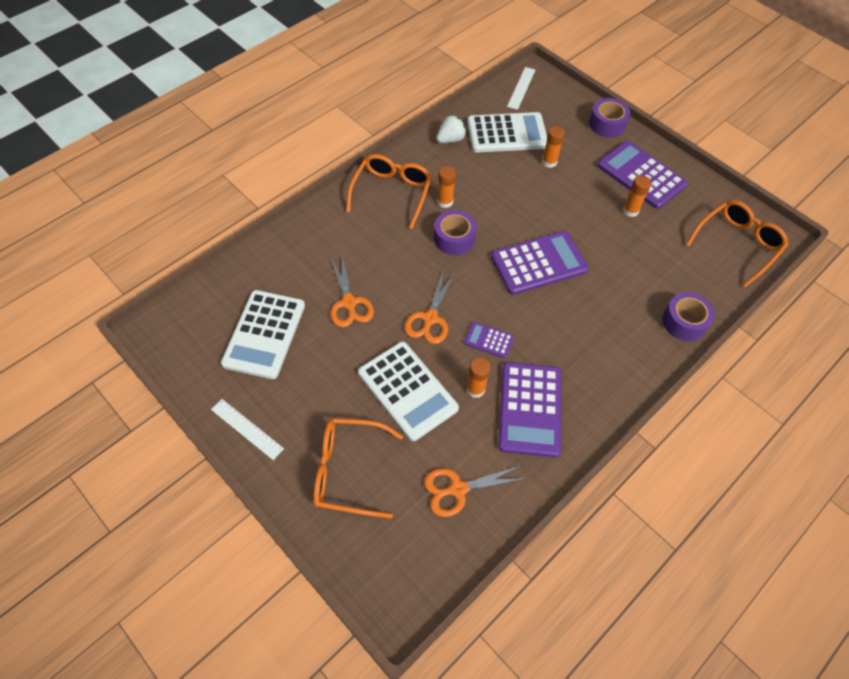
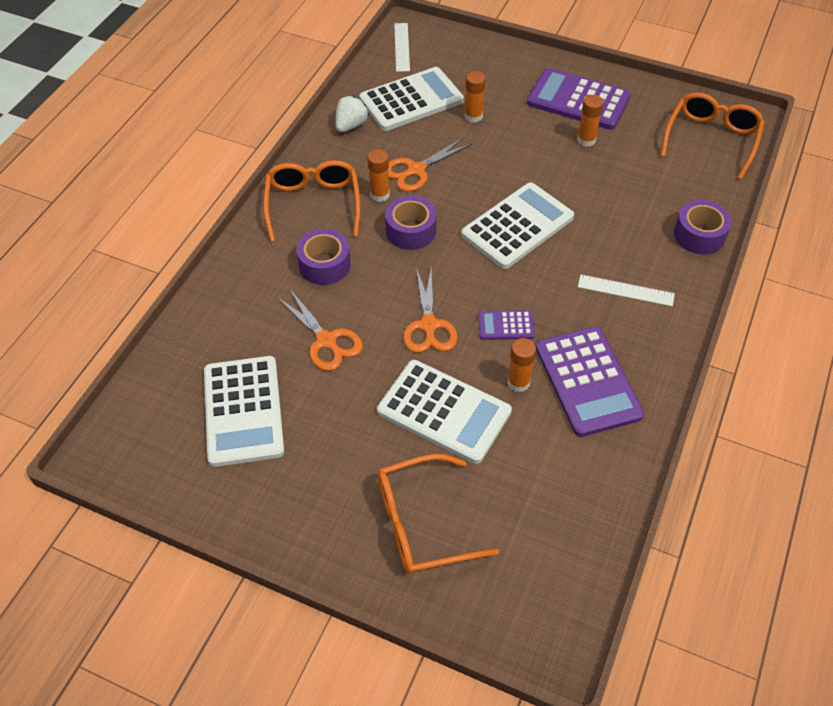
camera: 20 degrees left, 5 degrees down
white ruler [211,399,284,460] -> white ruler moved to [578,275,675,307]
orange scissors [424,465,527,517] -> orange scissors moved to [388,137,473,192]
purple calculator [491,231,589,295] -> white calculator [461,182,574,269]
purple tape [589,98,630,138] -> purple tape moved to [296,229,351,285]

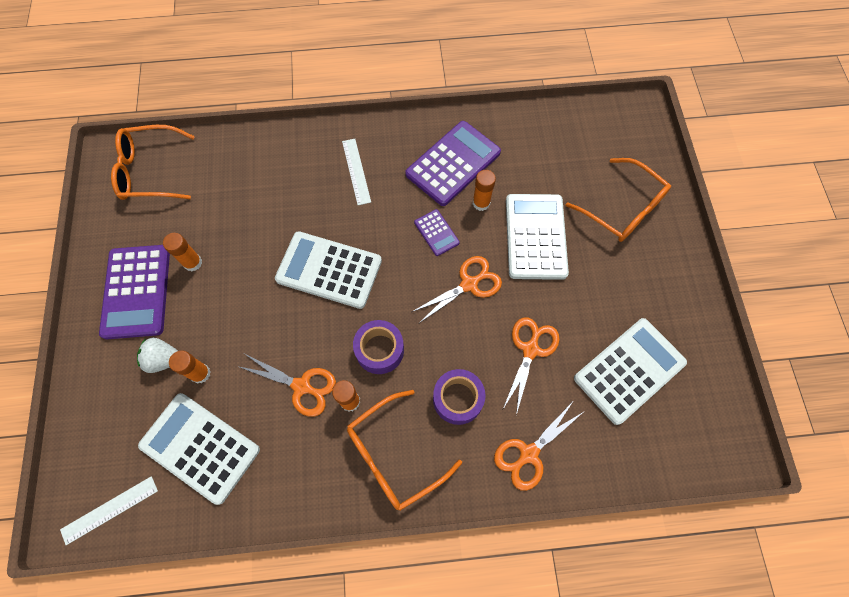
camera: 120 degrees left, 15 degrees up
white strawberry [335,96,369,132] -> white strawberry moved to [137,338,178,373]
purple tape [674,200,732,255] -> none
none -> orange scissors [494,403,583,491]

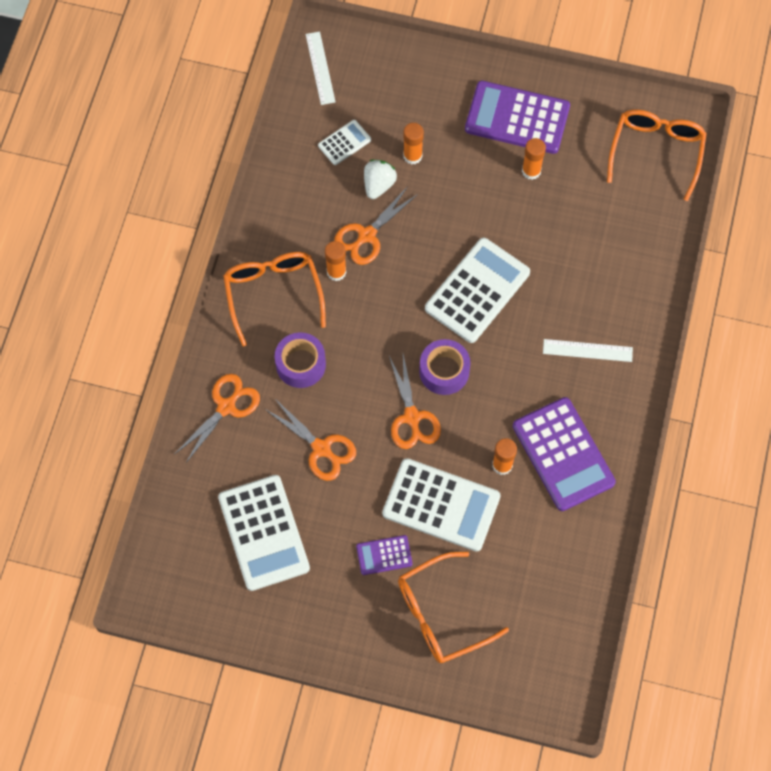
camera: 110 degrees right, 0 degrees up
white strawberry [137,338,178,373] -> white strawberry moved to [364,160,397,199]
white calculator [138,393,260,505] -> white calculator [318,120,371,165], size x0.49
purple tape [353,320,404,374] -> purple tape moved to [419,339,471,395]
purple calculator [414,209,460,256] -> purple calculator moved to [356,535,413,575]
orange scissors [494,403,583,491] -> orange scissors turned 60 degrees clockwise [175,374,260,463]

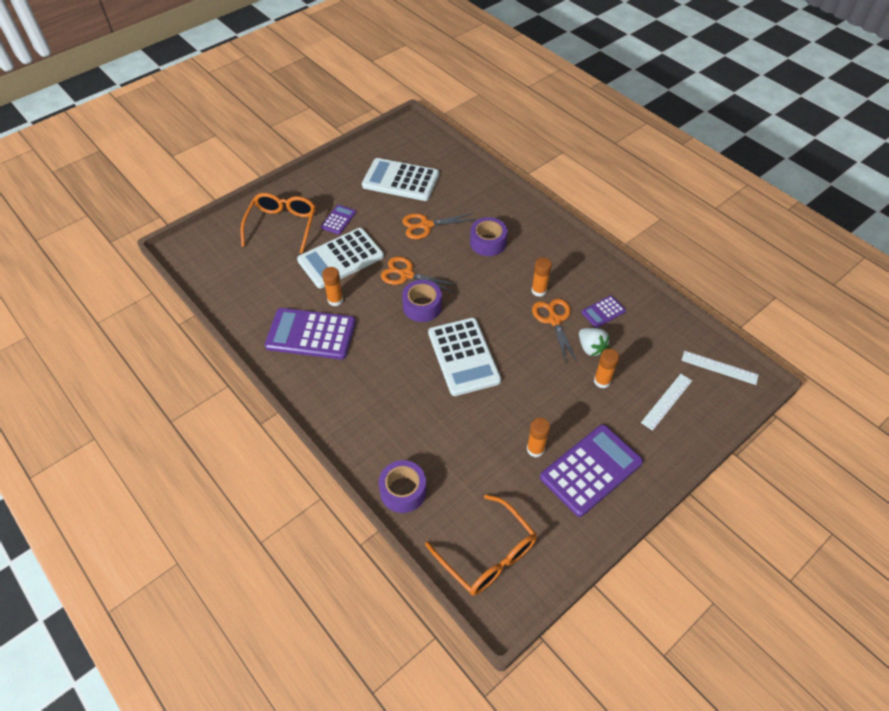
camera: 125 degrees right, 15 degrees down
orange scissors [175,374,260,463] -> none
orange glasses [223,252,326,346] -> none
white calculator [318,120,371,165] -> none
white ruler [543,339,633,362] -> white ruler moved to [641,374,692,431]
none -> purple tape [379,460,426,513]
none -> purple calculator [581,295,626,328]

